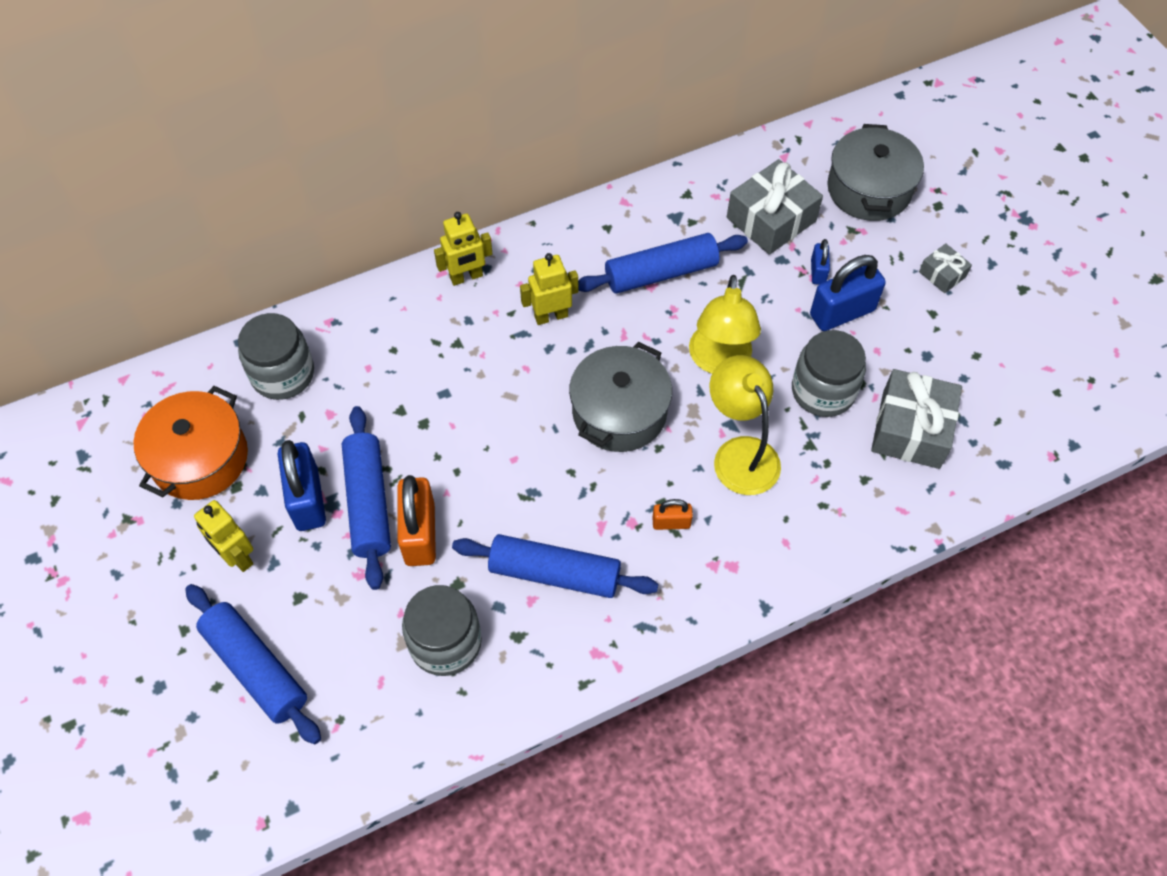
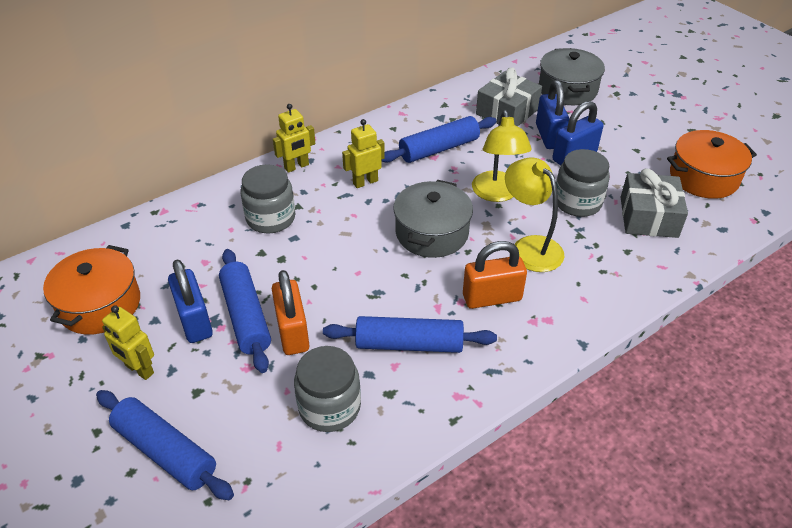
camera: 10 degrees left, 15 degrees down
grey jar [238,313,314,400] -> grey jar moved to [240,164,295,233]
orange padlock [652,499,693,530] -> orange padlock [463,241,527,309], size x1.92
blue padlock [811,239,830,284] -> blue padlock [536,80,569,149], size x1.92
grey gift [919,243,972,293] -> none
none -> orange pot [667,130,757,199]

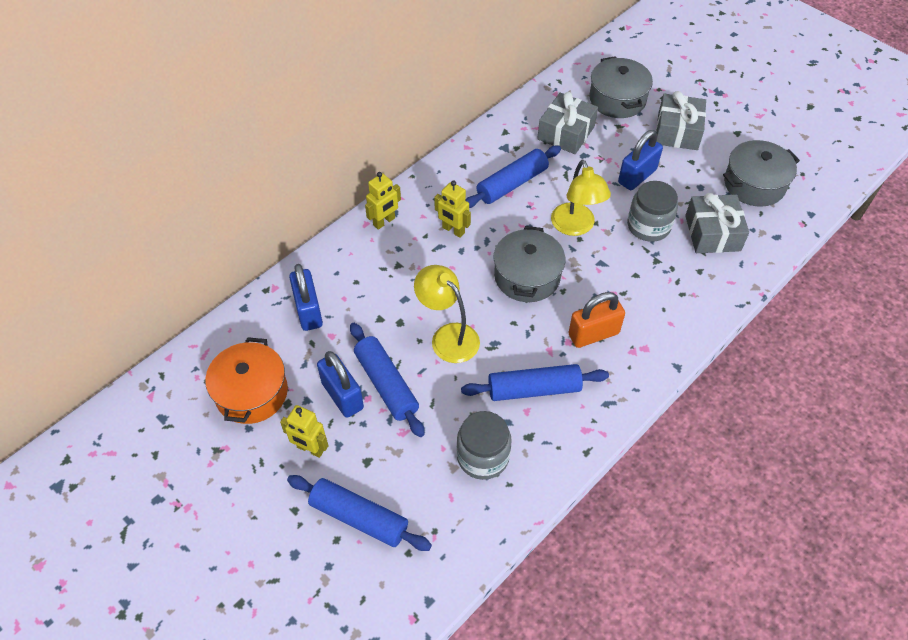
camera: 10 degrees left, 10 degrees up
grey jar [240,164,295,233] -> none
orange padlock [272,270,309,355] -> none
yellow robot [342,119,385,188] -> yellow robot turned 105 degrees counterclockwise [434,181,471,238]
yellow lamp [505,157,564,272] -> yellow lamp moved to [414,265,480,363]
blue padlock [536,80,569,149] -> blue padlock moved to [289,264,323,331]
orange pot [667,130,757,199] -> grey pot [723,140,800,207]
none -> grey gift [656,91,706,150]

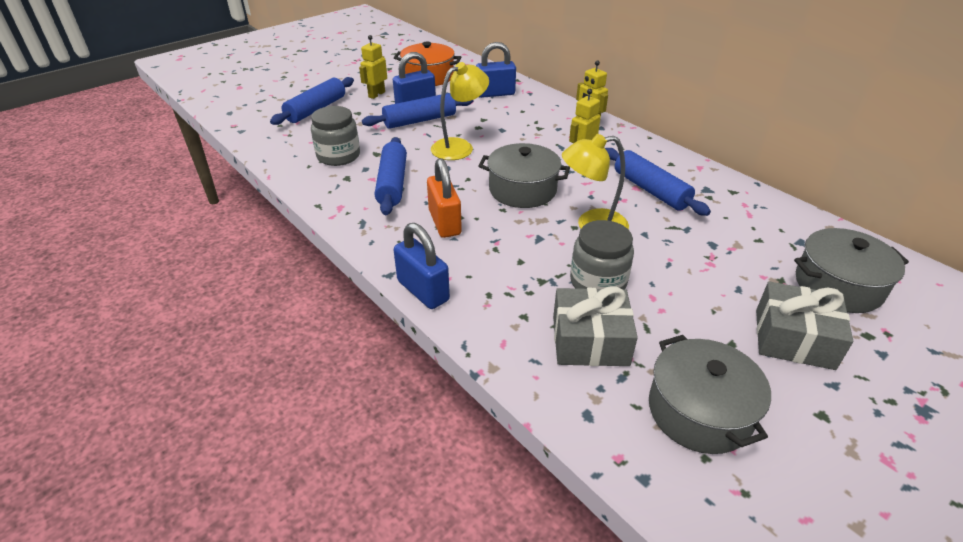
camera: 95 degrees right, 15 degrees down
grey gift [537,92,598,154] -> none
blue padlock [618,130,663,190] -> blue padlock moved to [394,223,450,309]

